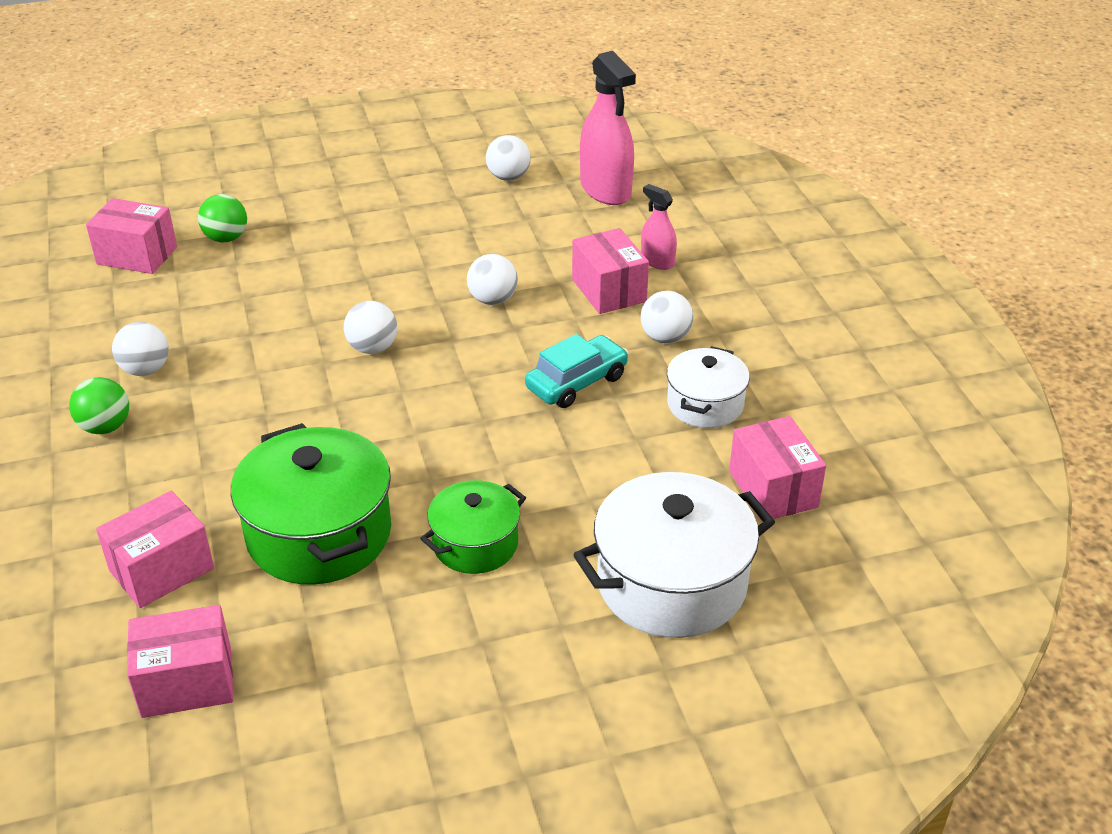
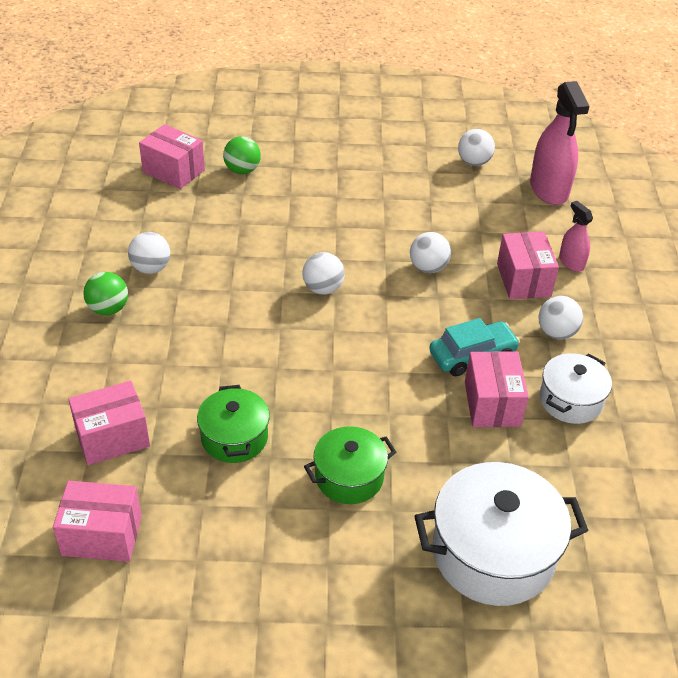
camera: 15 degrees right, 5 degrees up
green pot [231,423,391,585] -> green pot [197,385,270,463], size x0.59
pink box [729,416,826,522] -> pink box moved to [465,351,529,427]

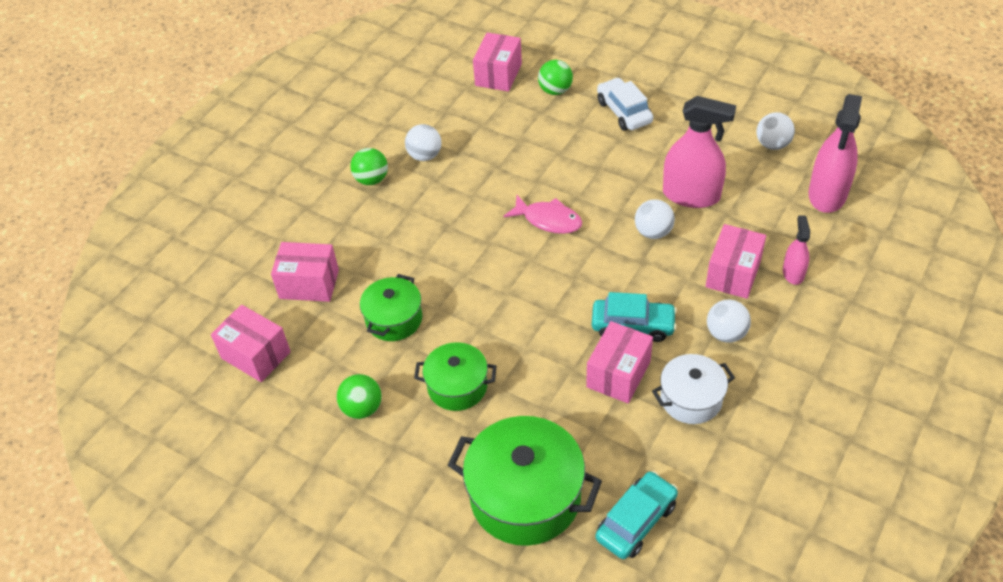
camera: 35 degrees right, 5 degrees up
pink box [139,124,205,189] -> pink box turned 45 degrees clockwise [473,33,522,91]
white ball [302,252,344,295] -> pink fish [503,195,582,234]
white pot [414,462,589,606] -> green pot [448,416,602,546]
none -> green ball [336,374,382,419]
none -> turquoise car [595,471,678,559]
none -> white car [597,77,653,131]
none -> pink spray bottle [663,96,736,208]

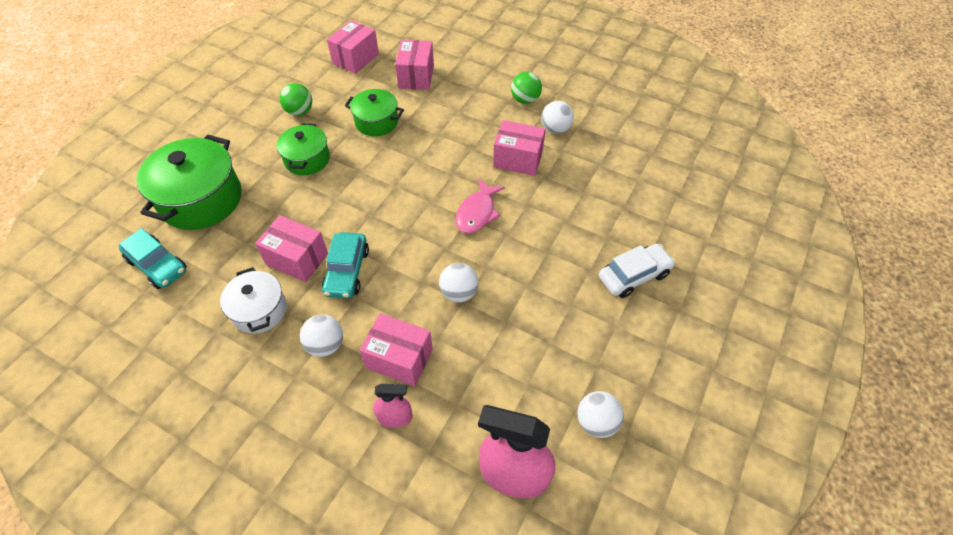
camera: 85 degrees right, 5 degrees up
pink box [473,33,522,91] -> pink box moved to [493,120,546,176]
green ball [538,60,573,95] -> none
pink spray bottle [663,96,736,208] -> none

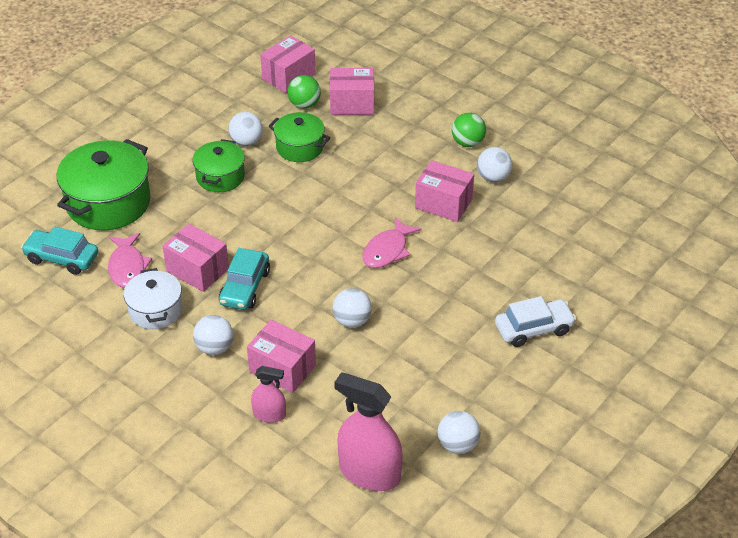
camera: 10 degrees right, 10 degrees down
turquoise car [119,228,187,289] -> turquoise car turned 150 degrees clockwise [21,227,98,275]
green ball [280,83,312,116] -> green ball moved to [287,75,321,109]
pink box [395,40,434,90] -> pink box turned 75 degrees clockwise [330,68,374,115]
none -> pink fish [108,233,152,288]
none -> white ball [228,112,263,146]

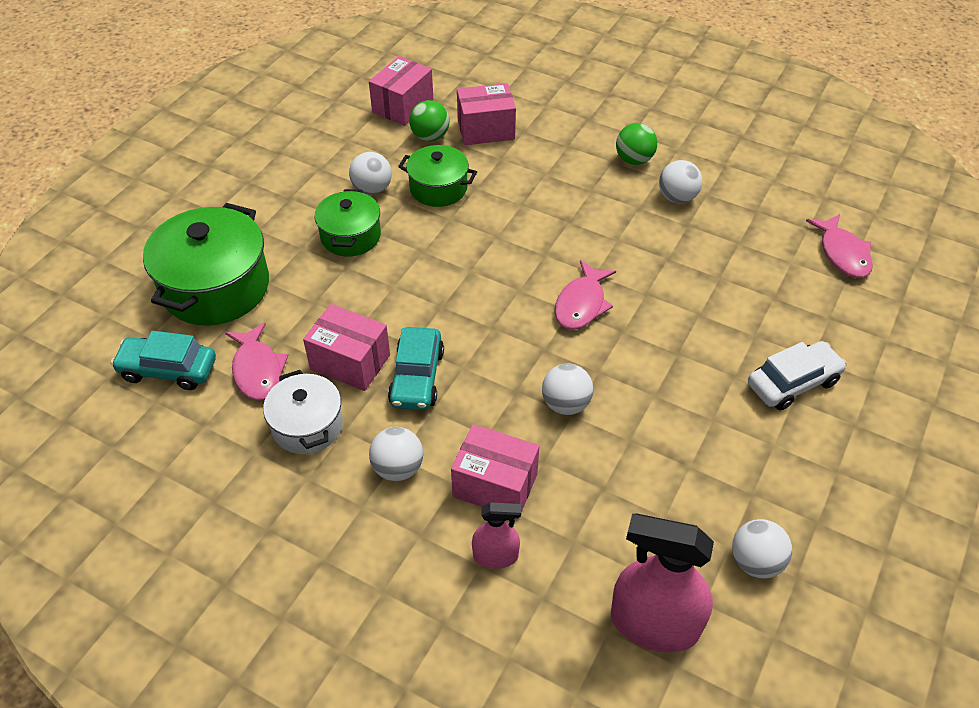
camera: 10 degrees left, 5 degrees up
pink box [415,160,474,222] -> none
none -> pink fish [806,214,873,278]

